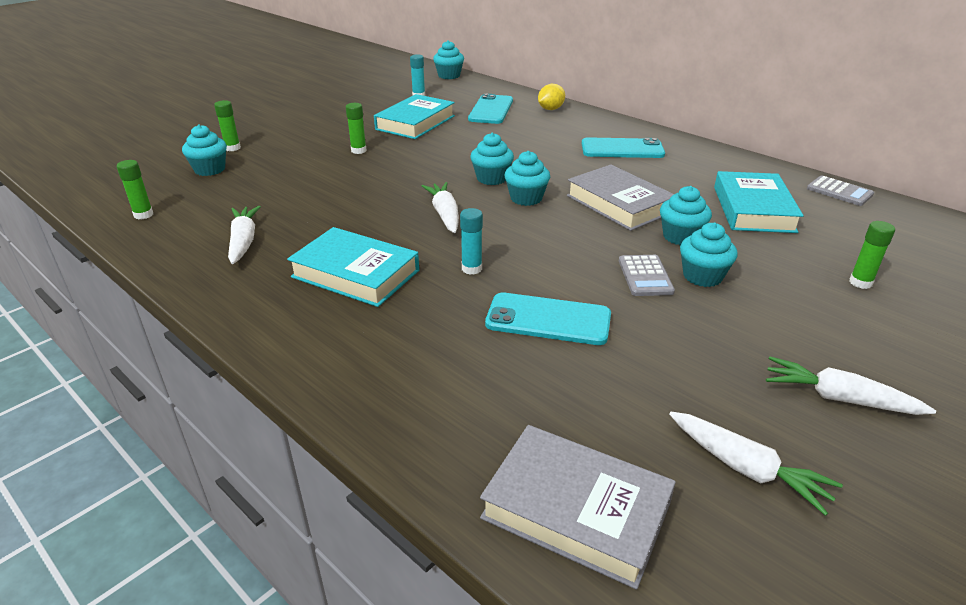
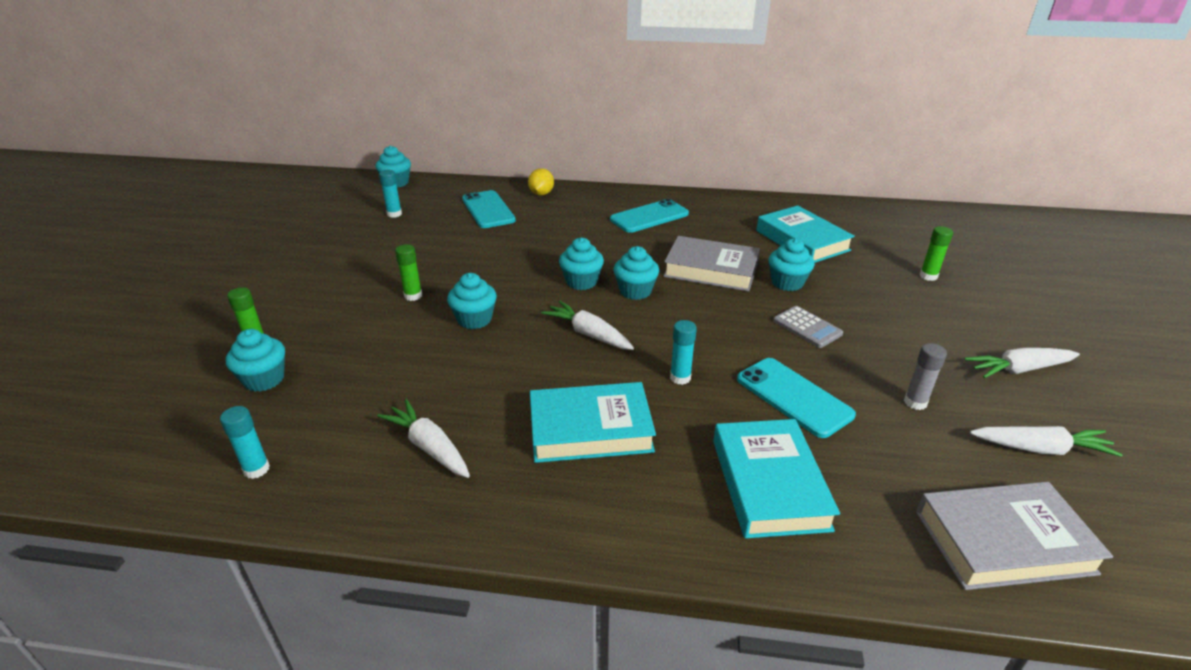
camera: 35 degrees left, 0 degrees up
green glue stick [117,160,153,219] -> turquoise glue stick [220,406,270,479]
turquoise book [374,94,455,139] -> turquoise book moved to [713,419,840,539]
turquoise phone [485,292,611,345] -> turquoise phone turned 75 degrees clockwise [737,358,856,438]
turquoise cupcake [680,223,738,287] -> turquoise cupcake moved to [447,273,497,329]
grey calculator [807,175,874,206] -> none
none -> grey glue stick [904,343,947,410]

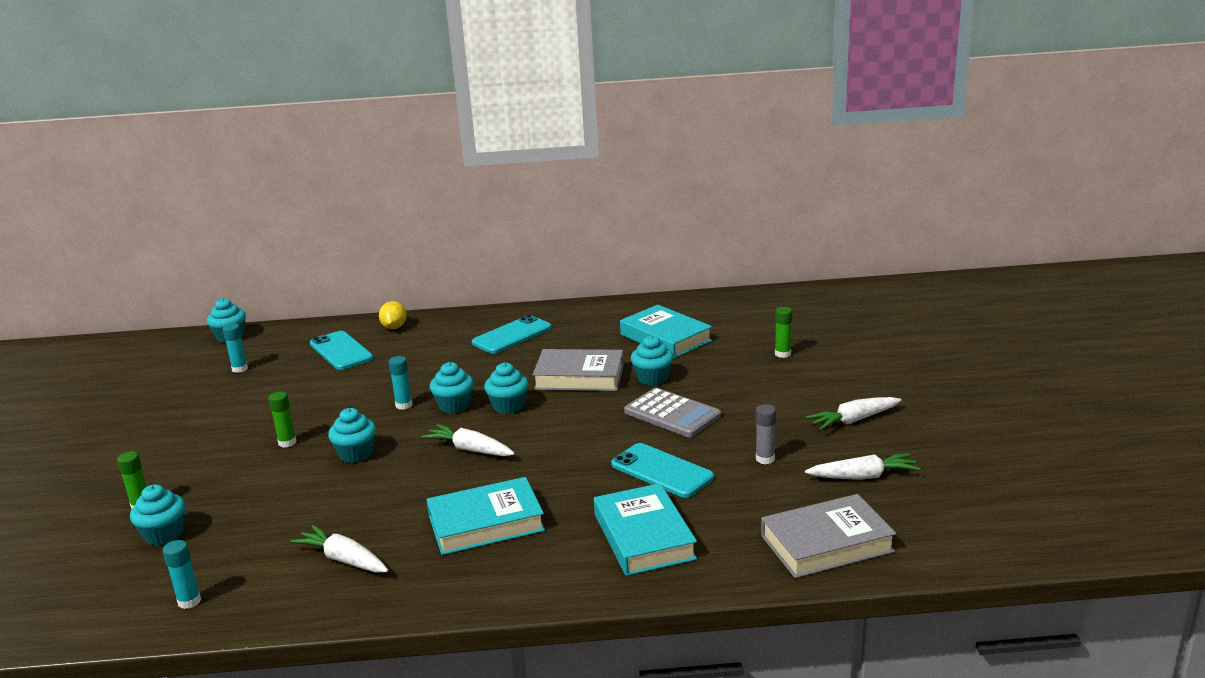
camera: 10 degrees left, 10 degrees down
turquoise glue stick [670,320,697,385] -> turquoise glue stick moved to [388,356,413,410]
grey calculator [773,306,843,348] -> grey calculator [624,388,721,437], size x1.54

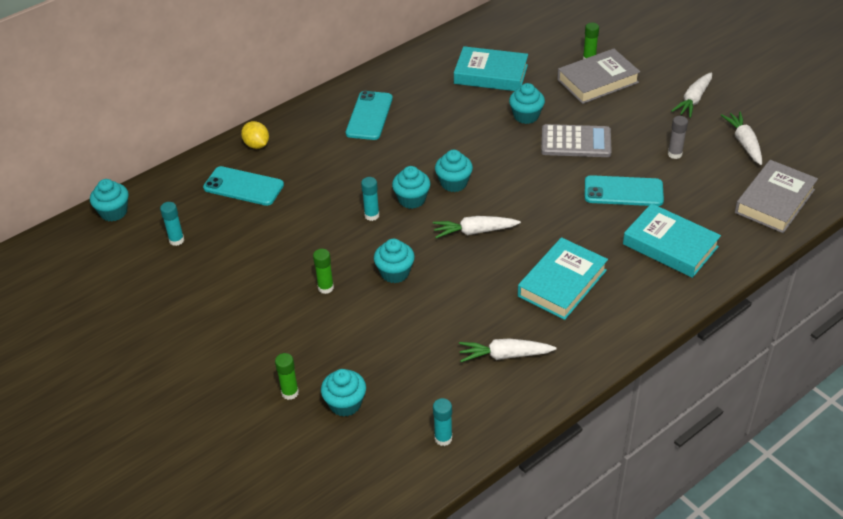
camera: 35 degrees left, 20 degrees up
grey book [532,349,624,391] -> grey book moved to [557,48,640,104]
white carrot [805,453,921,480] -> white carrot turned 60 degrees counterclockwise [721,111,762,165]

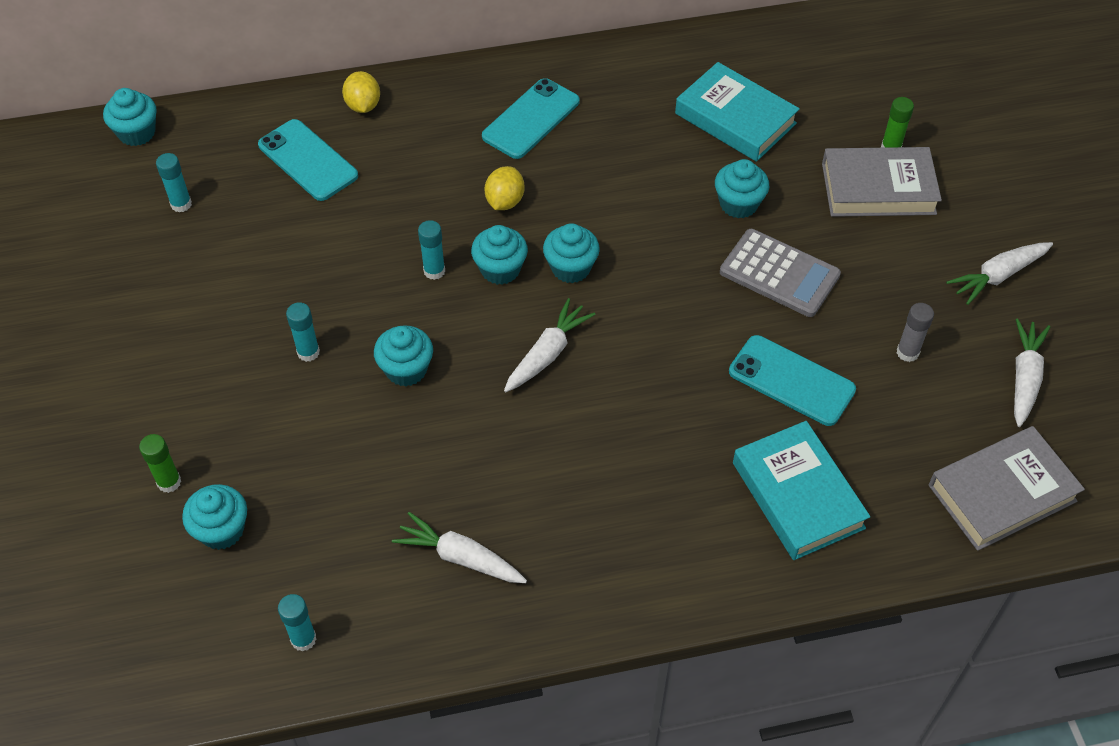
camera: 25 degrees right, 10 degrees up
green glue stick [313,249,334,294] -> turquoise glue stick [286,302,320,362]
white carrot [433,216,521,238] -> white carrot turned 105 degrees clockwise [504,298,596,392]
turquoise book [518,237,608,320] -> none
none -> yellow lemon [485,166,524,210]

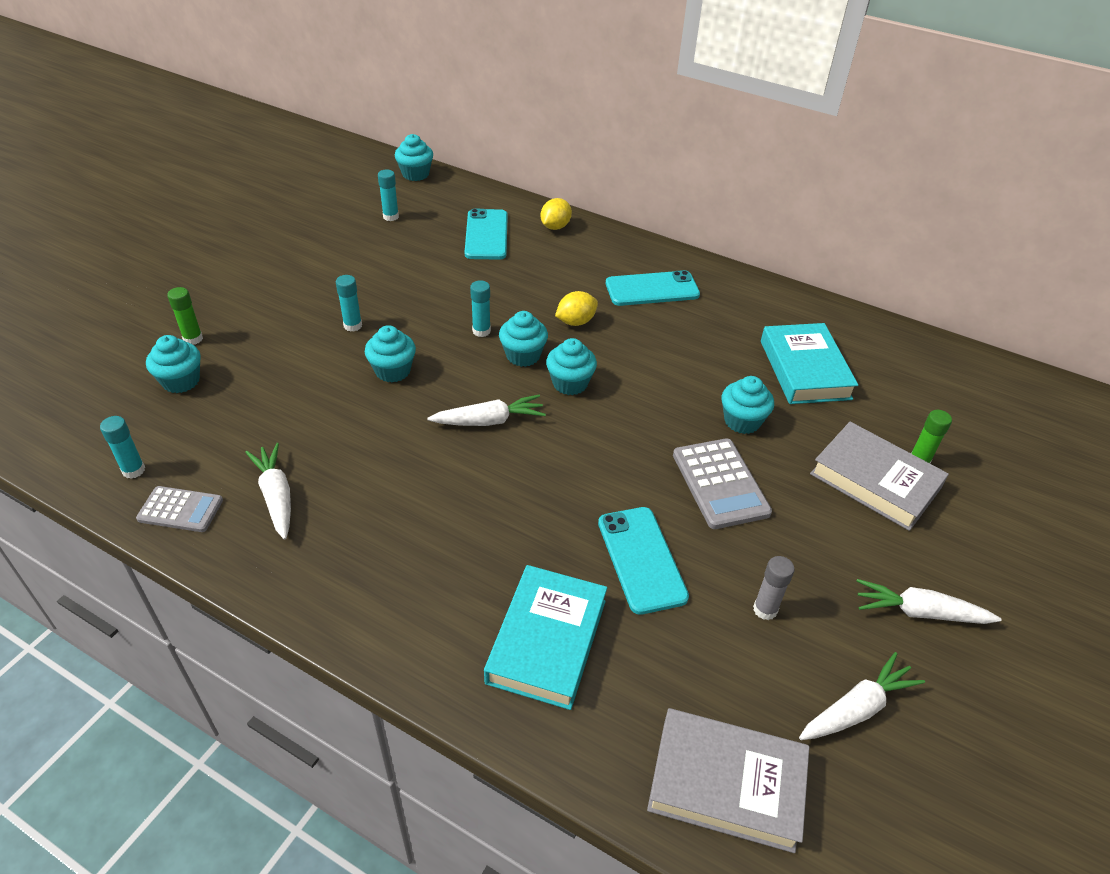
camera: 40 degrees right, 10 degrees down
none -> grey calculator [136,486,223,532]

